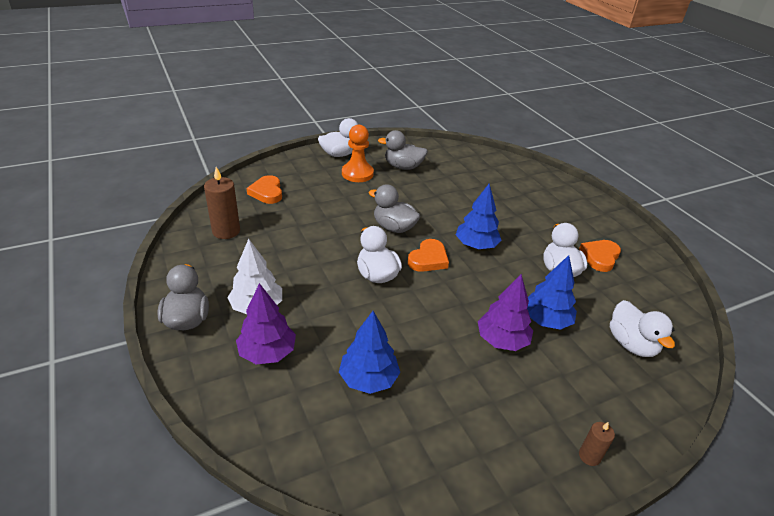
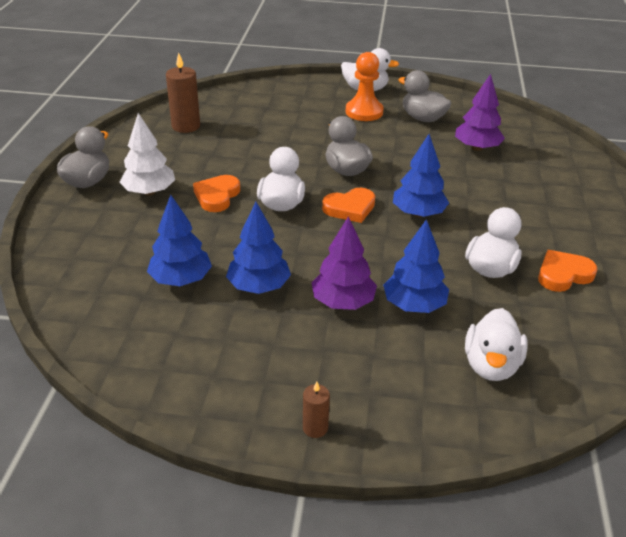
camera: 35 degrees right, 0 degrees up
purple tree [236,283,296,364] -> purple tree moved to [455,74,505,151]
orange heart [246,175,282,204] -> orange heart moved to [193,175,240,212]
none -> blue tree [226,202,291,294]

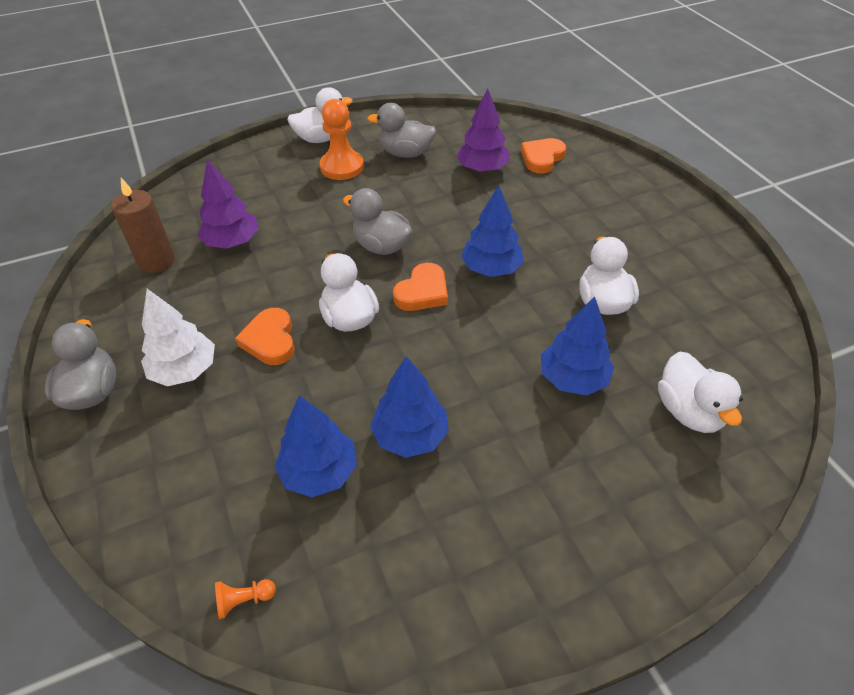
camera: 30 degrees left, 10 degrees up
brown candle [303,382,330,438] -> none
purple tree [311,216,377,310] -> purple tree moved to [198,159,259,249]
orange heart [538,250,598,292] -> orange heart moved to [521,138,566,173]
none -> orange pawn [215,579,276,619]

